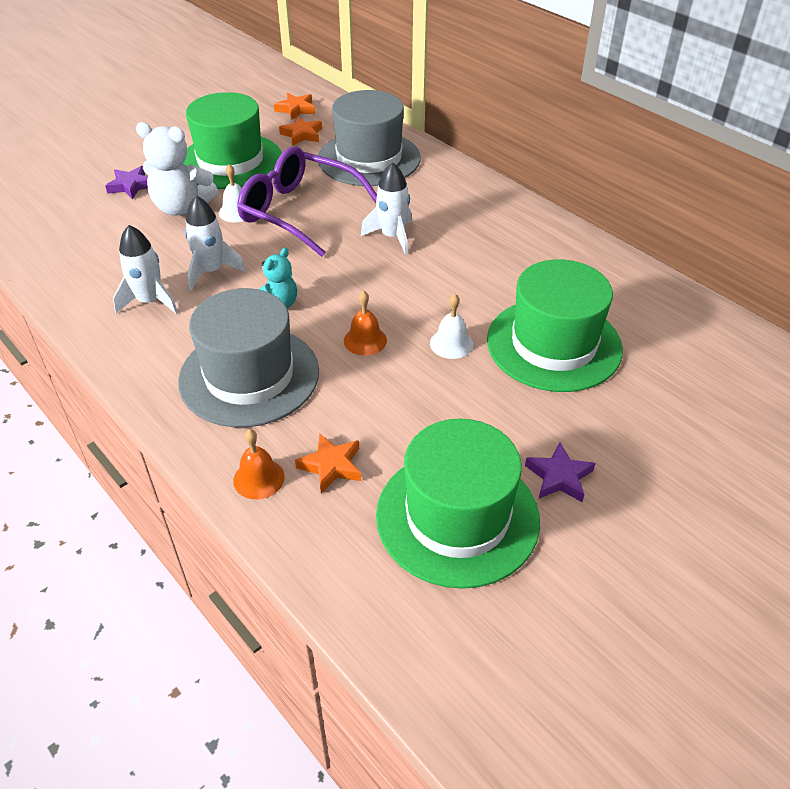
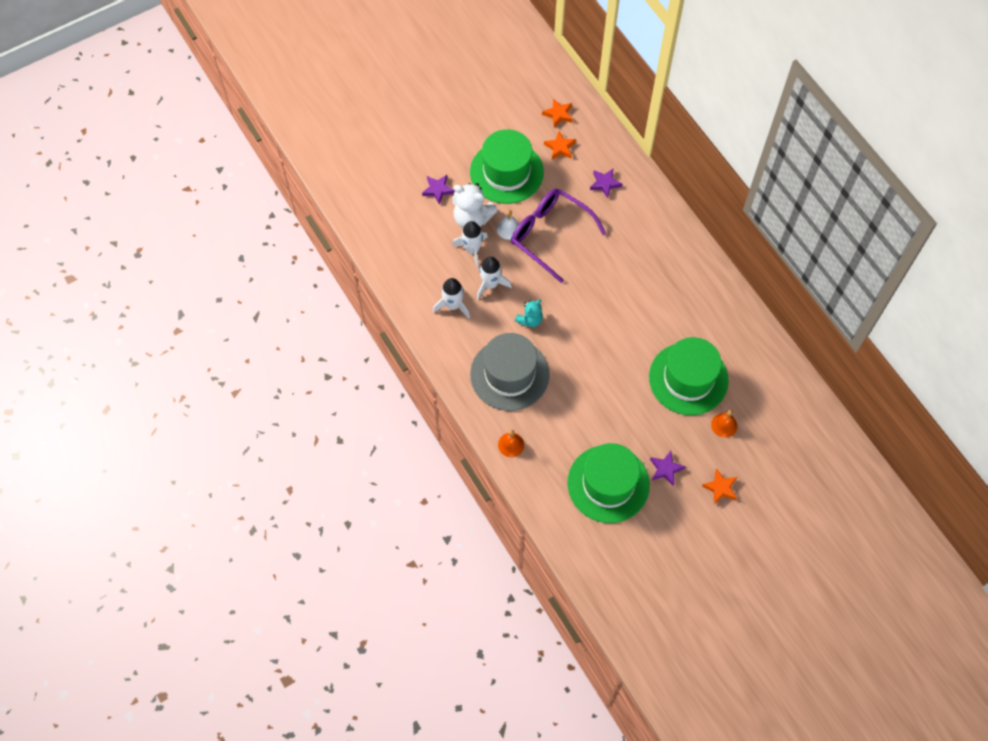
camera: 10 degrees right, 20 degrees up
orange star [295,433,361,493] -> orange star moved to [702,469,737,505]
grey hat [318,90,421,186] -> purple star [590,169,622,198]
orange bell [344,290,387,355] -> orange bell moved to [711,410,737,438]
white rocket [361,162,412,255] -> white rocket moved to [452,221,488,268]
white bell [430,294,473,359] -> none

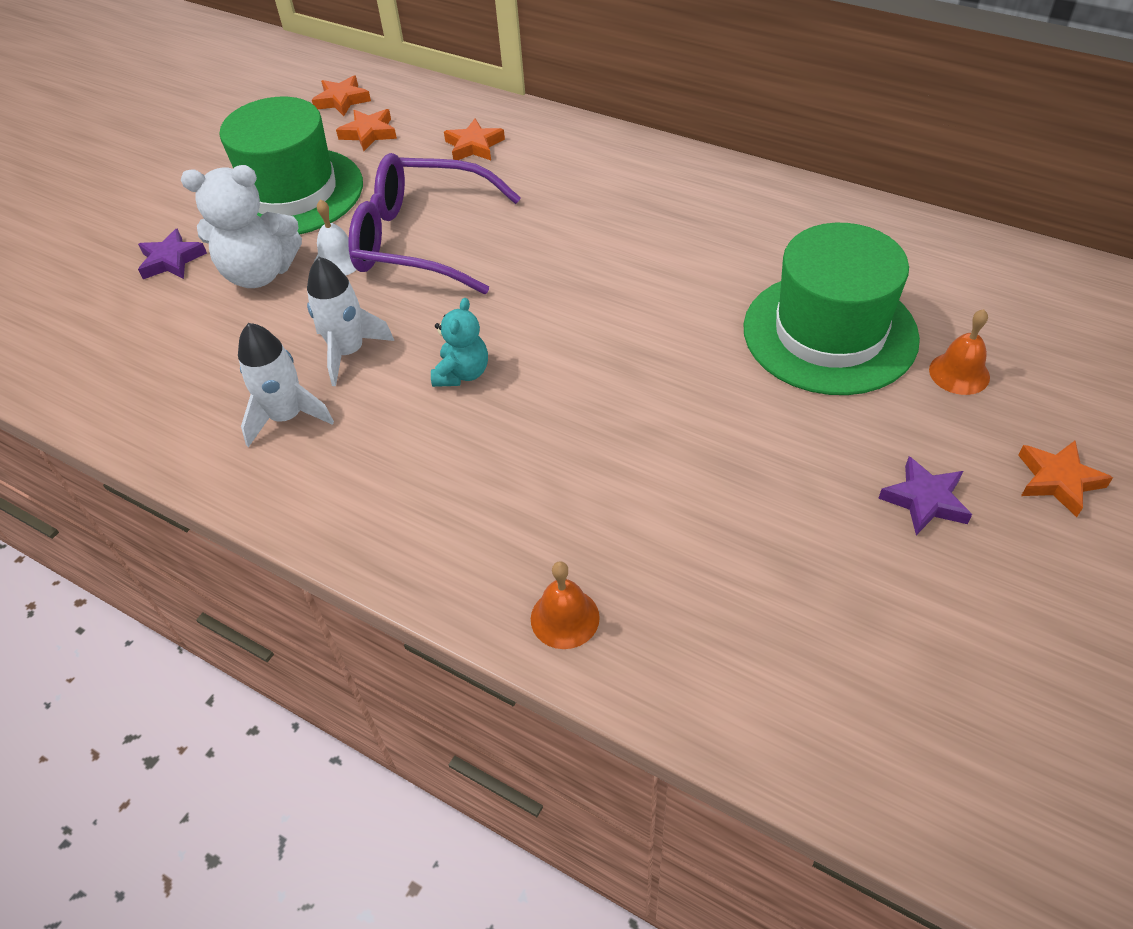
camera: 25 degrees left, 15 degrees down
white rocket [452,221,488,268] -> none
grey hat [470,333,550,411] -> none
green hat [567,443,650,523] -> none
purple star [590,169,622,198] -> orange star [444,118,505,160]

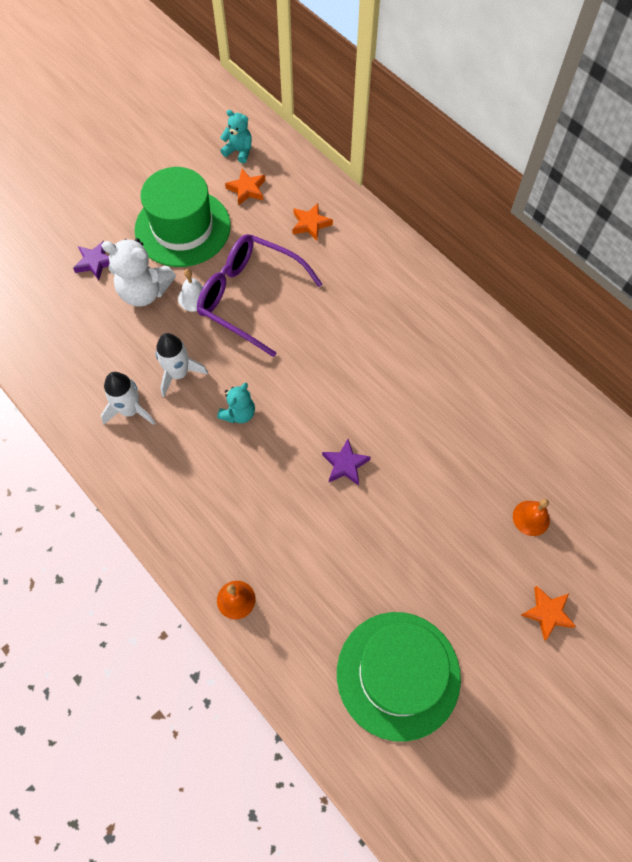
camera: 15 degrees right, 15 degrees up
orange star [312,75,371,116] -> turquoise teddy bear [220,110,252,163]
green hat [743,223,920,395] -> green hat moved to [337,612,461,742]
purple star [878,456,972,535] -> purple star moved to [322,439,371,485]

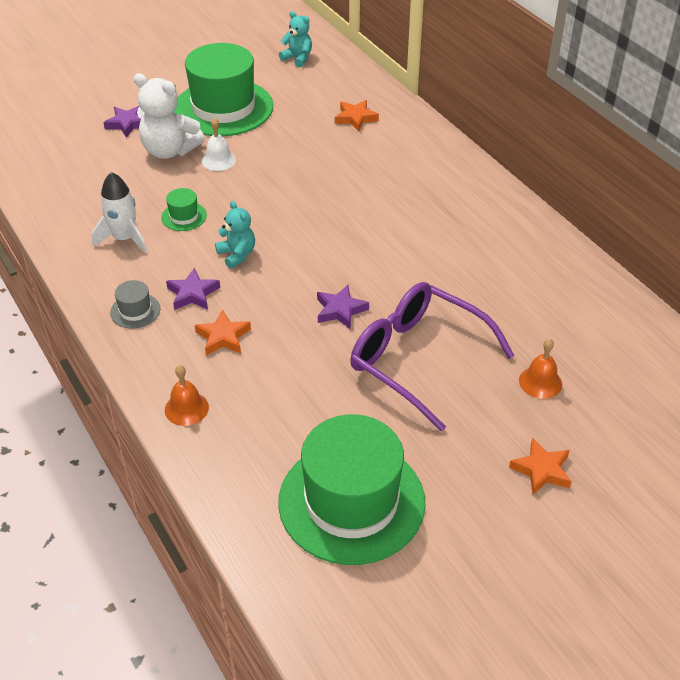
camera: 10 degrees right, 20 degrees down
white rocket [156,333,208,397] -> green hat [161,188,207,231]
purple glasses [197,234,323,357] -> purple glasses moved to [350,282,515,432]
turquoise teddy bear [217,383,255,423] -> turquoise teddy bear turned 75 degrees counterclockwise [215,201,255,269]
orange star [225,169,265,205] -> orange star moved to [195,310,251,355]
none -> grey hat [110,280,160,328]
none -> purple star [166,268,220,310]

